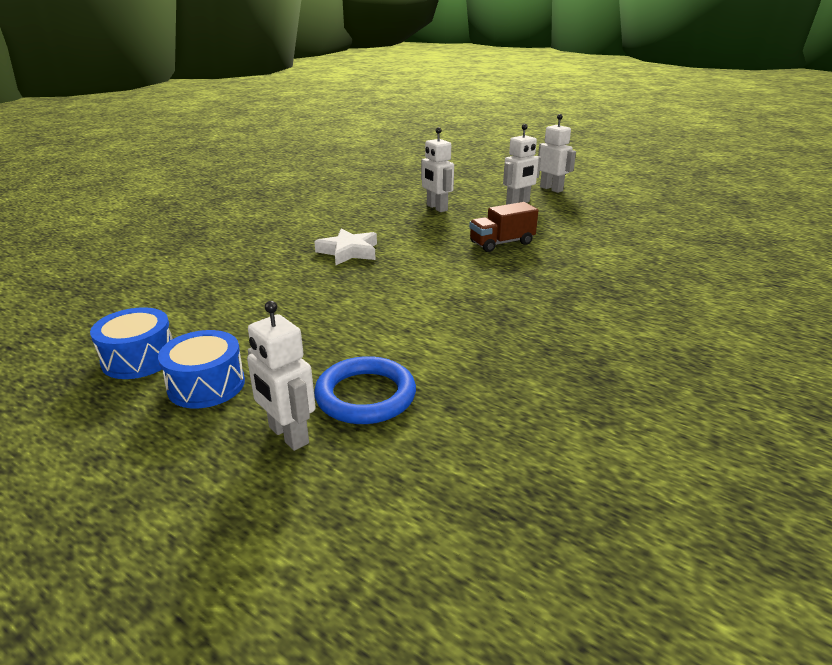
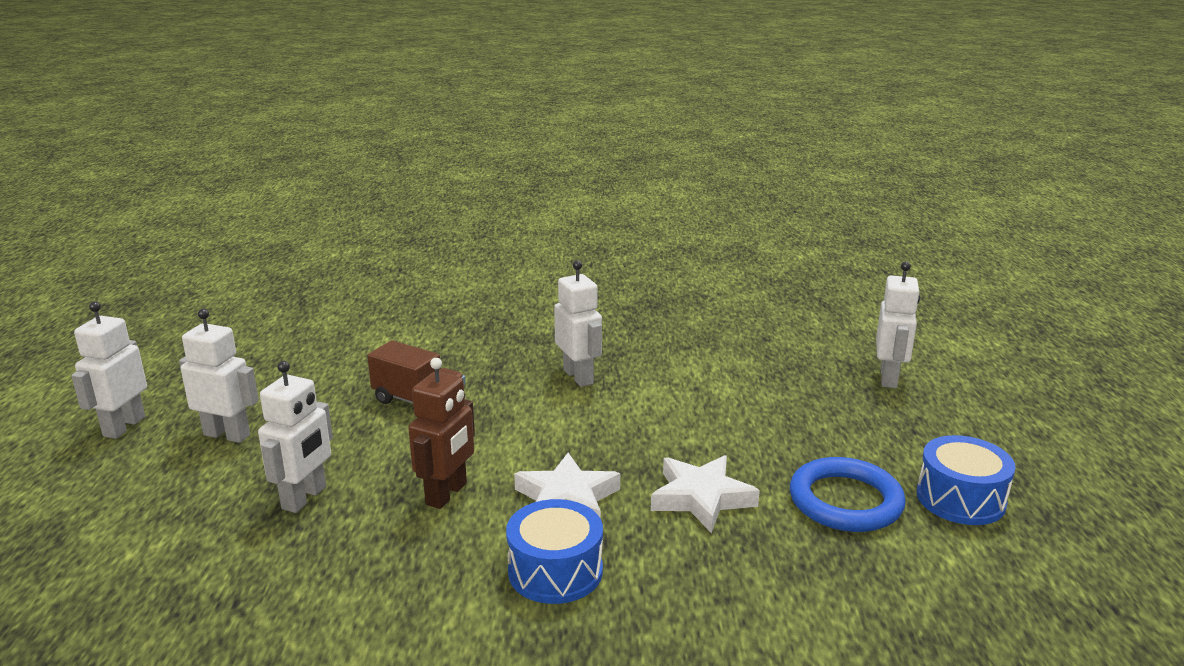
camera: 125 degrees left, 5 degrees down
blue drum [158,330,245,408] -> blue drum moved to [506,499,603,604]
blue ring [314,356,416,424] -> blue ring moved to [790,457,906,532]
none -> brown robot [408,358,475,509]
none -> white robot [554,260,602,387]
none -> white star [651,455,760,533]

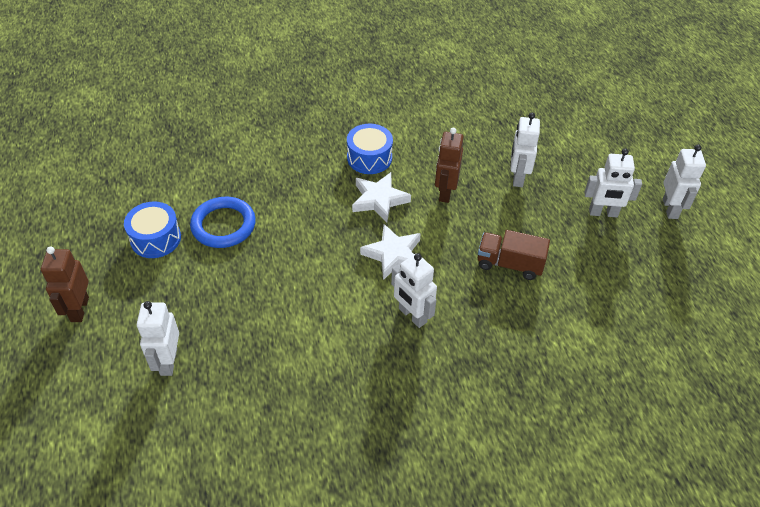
camera: 165 degrees right, 25 degrees up
white star [651,455,760,533] -> white star moved to [360,224,421,280]
none -> brown robot [41,246,89,322]

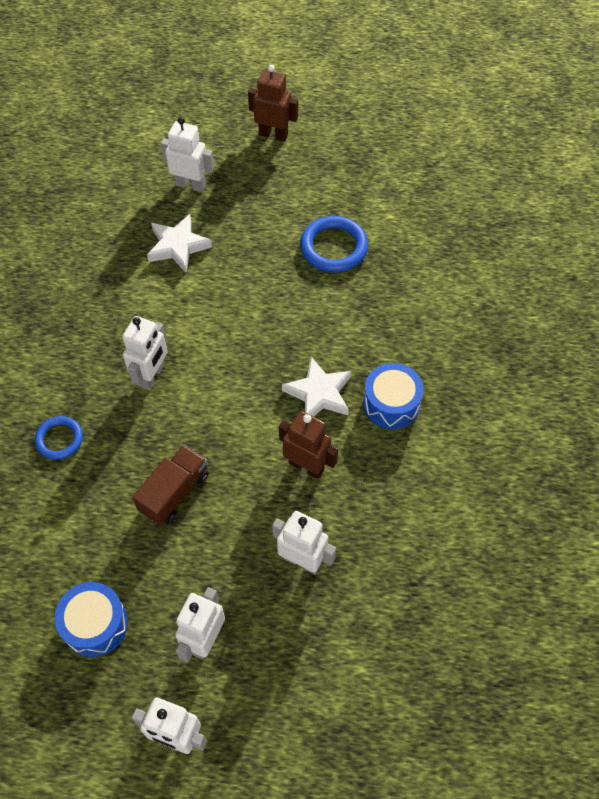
camera: 110 degrees right, 10 degrees up
blue drum [124,201,181,258] -> blue drum moved to [55,582,128,657]
white star [360,224,421,280] -> white star moved to [147,214,212,272]
white robot [391,253,437,328] -> white robot turned 135 degrees clockwise [122,316,167,390]
none -> blue ring [35,416,83,460]

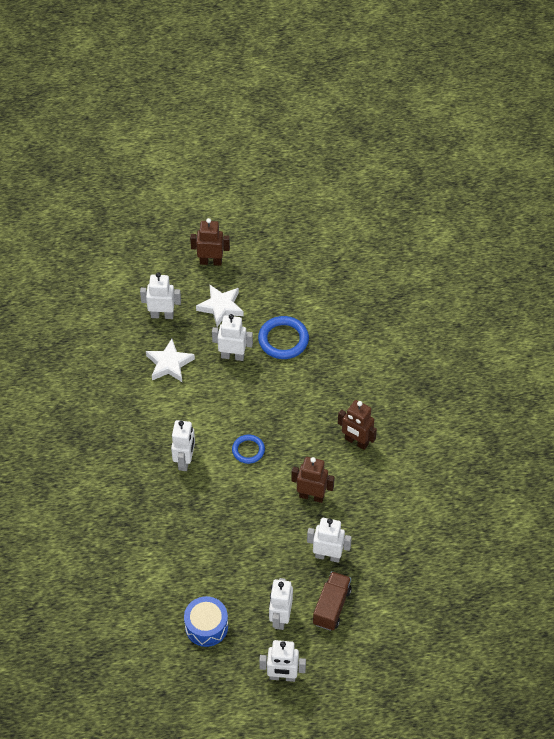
camera: 15 degrees left, 5 degrees down
blue ring [35,416,83,460] -> blue ring moved to [232,434,265,464]
brown truck [132,445,209,526] -> brown truck moved to [313,571,352,631]
white star [282,357,351,417] -> white star moved to [196,285,244,327]
blue drum [363,363,424,429] -> brown robot [338,400,377,450]
none -> white robot [212,314,253,361]

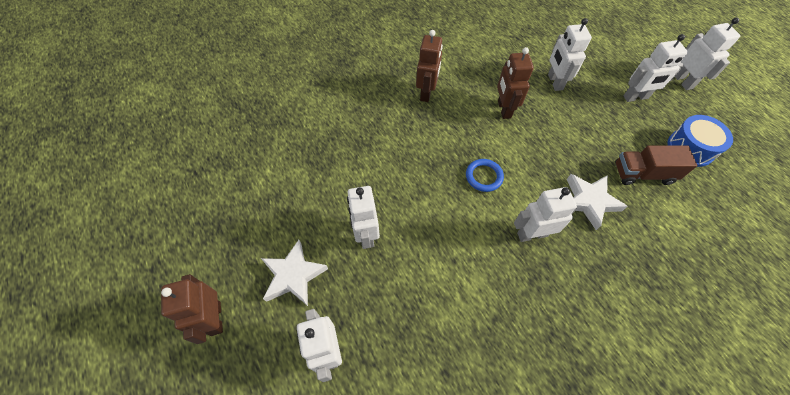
camera: 110 degrees left, 5 degrees up
white star [146,339,195,382] -> white star moved to [567,174,628,230]
blue ring [258,316,309,359] -> none
brown truck [313,571,352,631] -> brown truck moved to [615,145,697,185]

